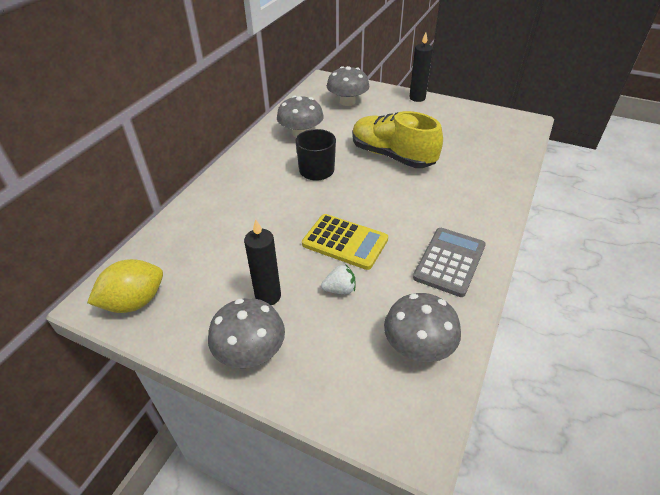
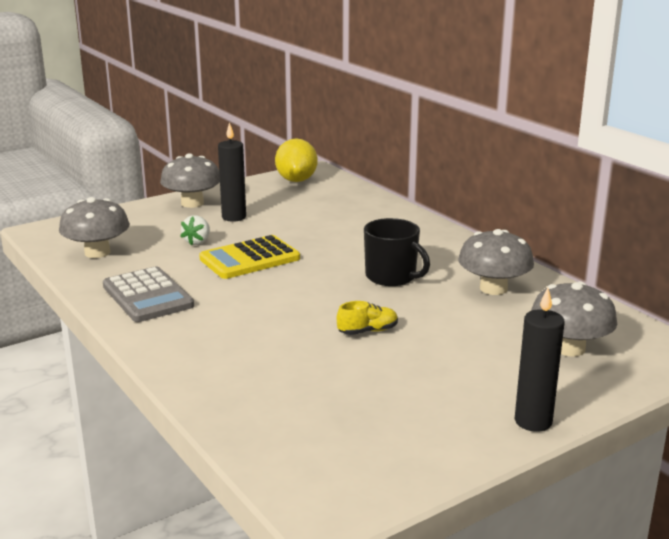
camera: 120 degrees right, 20 degrees down
yellow shoe [352,111,443,168] -> yellow shoe [337,301,398,335], size x0.41

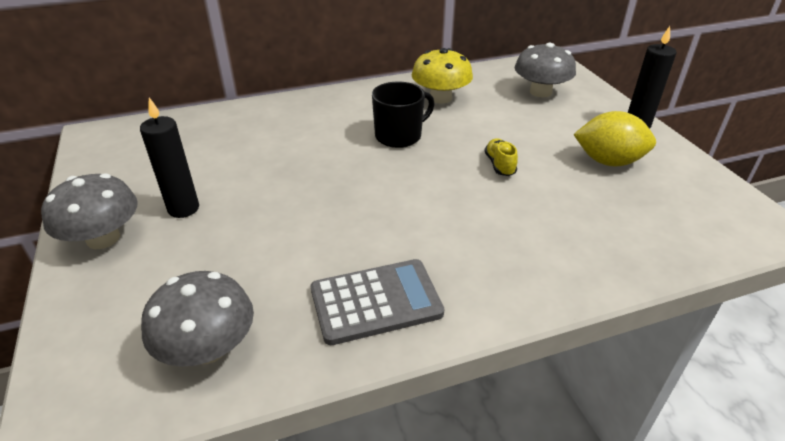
camera: 75 degrees left, 15 degrees up
white strawberry [180,215,210,245] -> none
yellow calculator [199,235,300,279] -> none
yellow lemon [275,139,318,182] -> yellow lemon moved to [573,111,656,166]
grey mushroom [458,229,534,295] -> yellow mushroom [412,48,473,104]

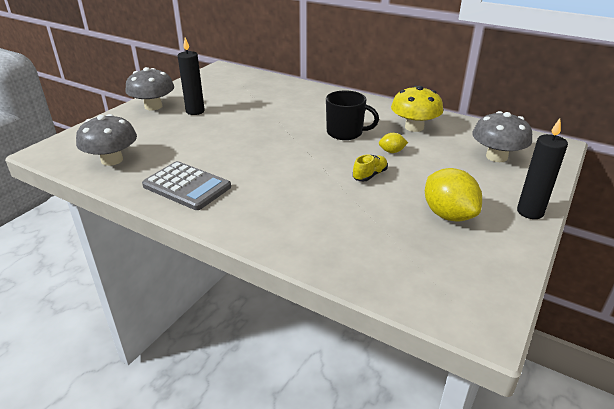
camera: 50 degrees right, 5 degrees down
none -> yellow lemon [379,133,408,153]

